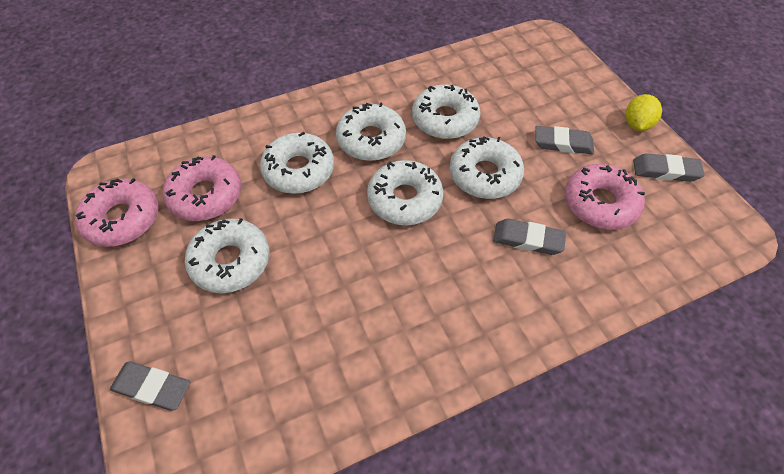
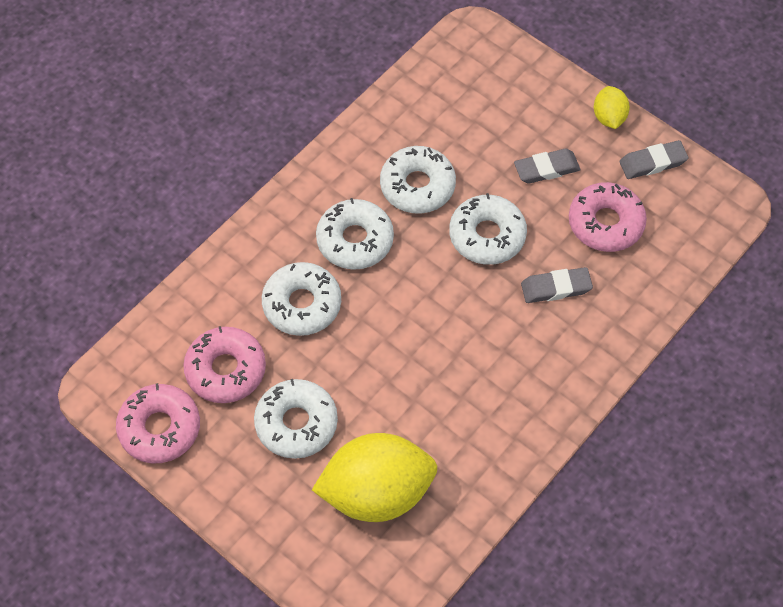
camera: 25 degrees left, 5 degrees up
grey eraser [110,361,190,411] -> none
white donut [367,160,444,225] -> none
none -> yellow lemon [312,433,437,522]

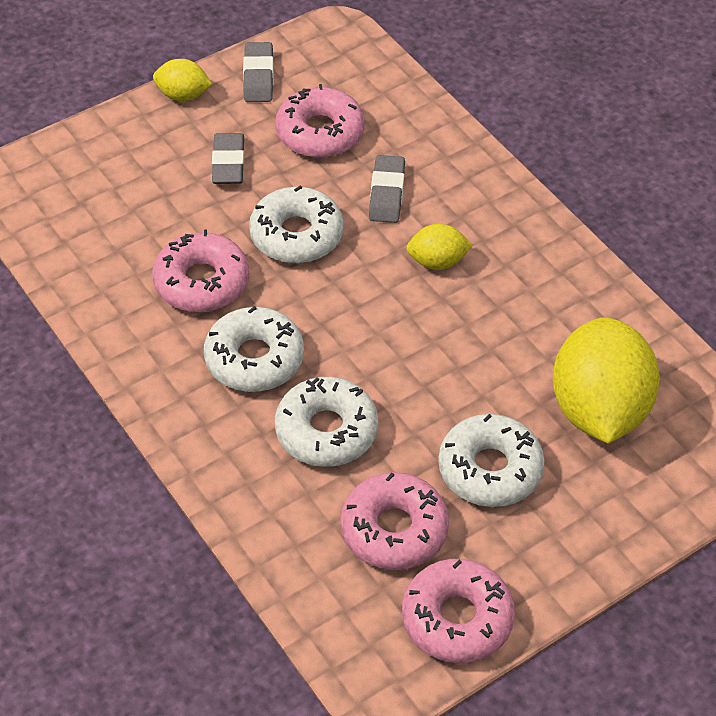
camera: 75 degrees left, 10 degrees down
white donut [380,146,456,214] -> pink donut [152,230,249,312]
none -> yellow lemon [406,224,473,270]

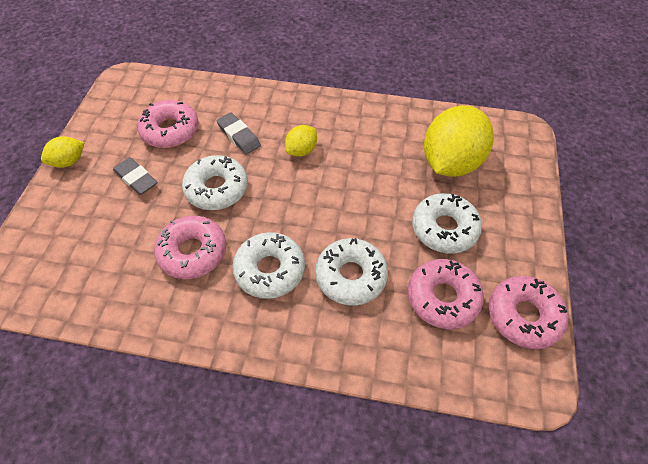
camera: 45 degrees left, 5 degrees up
grey eraser [243,42,274,102] -> none
yellow lemon [552,317,660,444] -> yellow lemon turned 75 degrees clockwise [424,106,494,177]

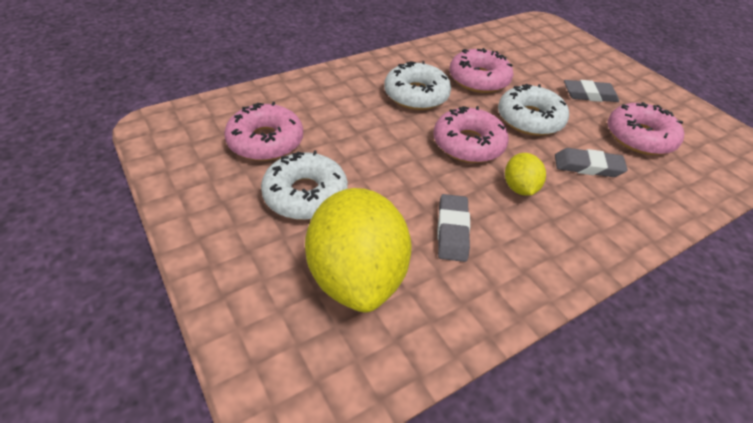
camera: 135 degrees right, 10 degrees down
yellow lemon [41,136,85,168] -> none
white donut [315,238,388,306] -> none
pink donut [489,276,569,349] -> pink donut moved to [434,106,509,163]
none -> grey eraser [437,194,470,262]

